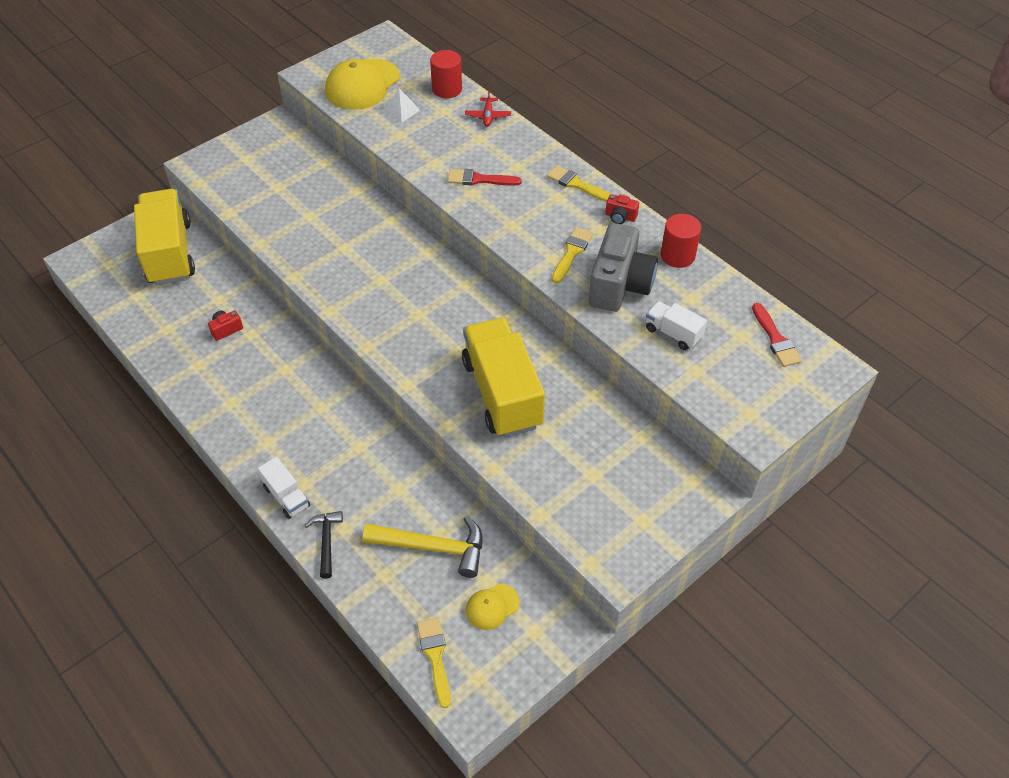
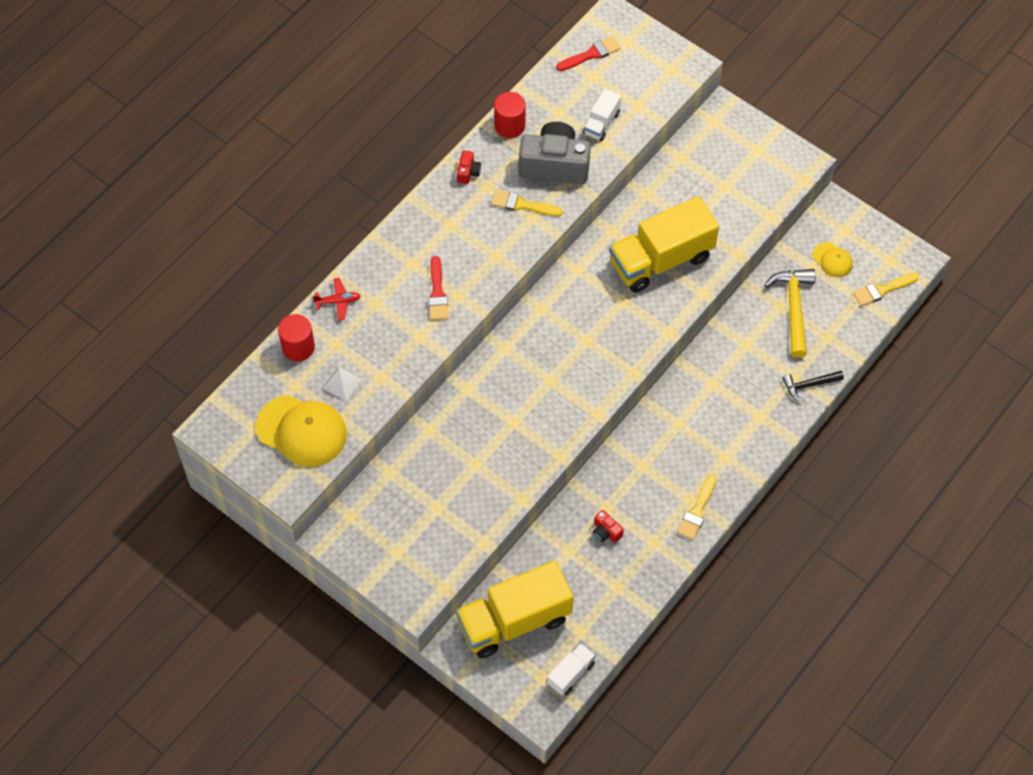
camera: 100 degrees left, 10 degrees up
white truck [258,457,310,519] -> white truck moved to [547,643,596,696]
yellow brush [547,165,610,202] -> yellow brush moved to [677,475,717,540]

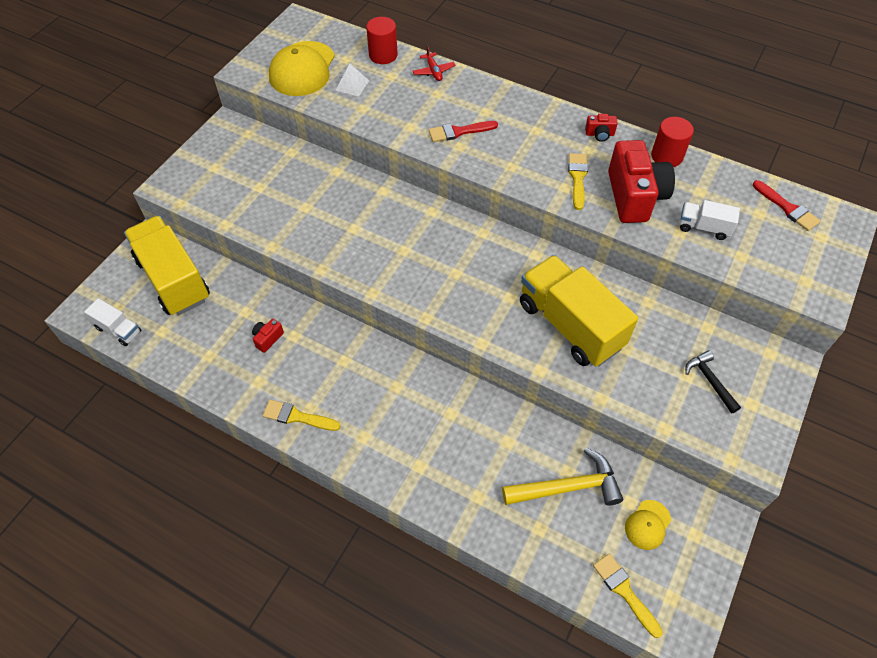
camera: 80 degrees right, 5 degrees down
grey camera [519,122,591,184] -> red camera [608,140,675,223]
black hammer [782,371,844,402] -> black hammer moved to [685,351,741,414]

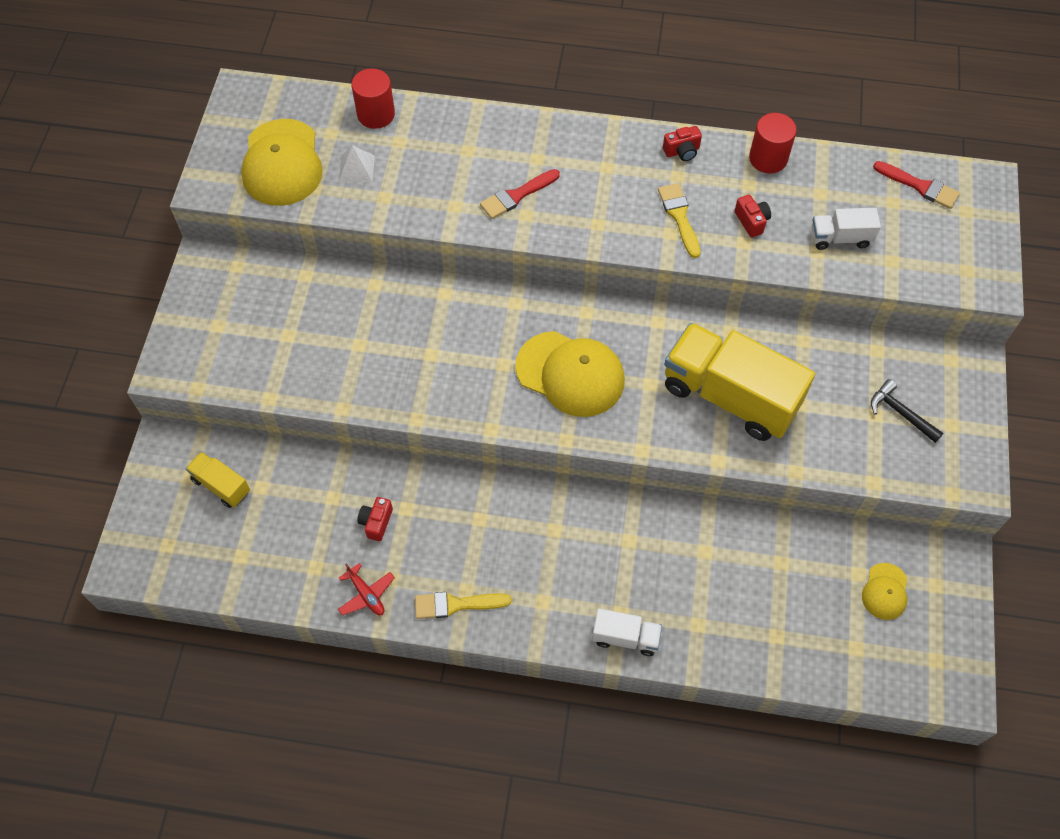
camera: 20 degrees left, 5 degrees up
white truck [84,298,141,346] -> white truck moved to [592,609,662,656]
yellow truck [124,216,210,315] -> yellow truck [186,452,250,508], size x0.47
red plane [413,45,456,81] -> red plane moved to [338,563,395,616]
yellow hammer [502,448,623,506] -> none
yellow brush [593,553,663,638] -> none
red camera [608,140,675,223] -> red camera [735,195,771,238], size x0.42
none -> yellow cap [515,331,625,417]

